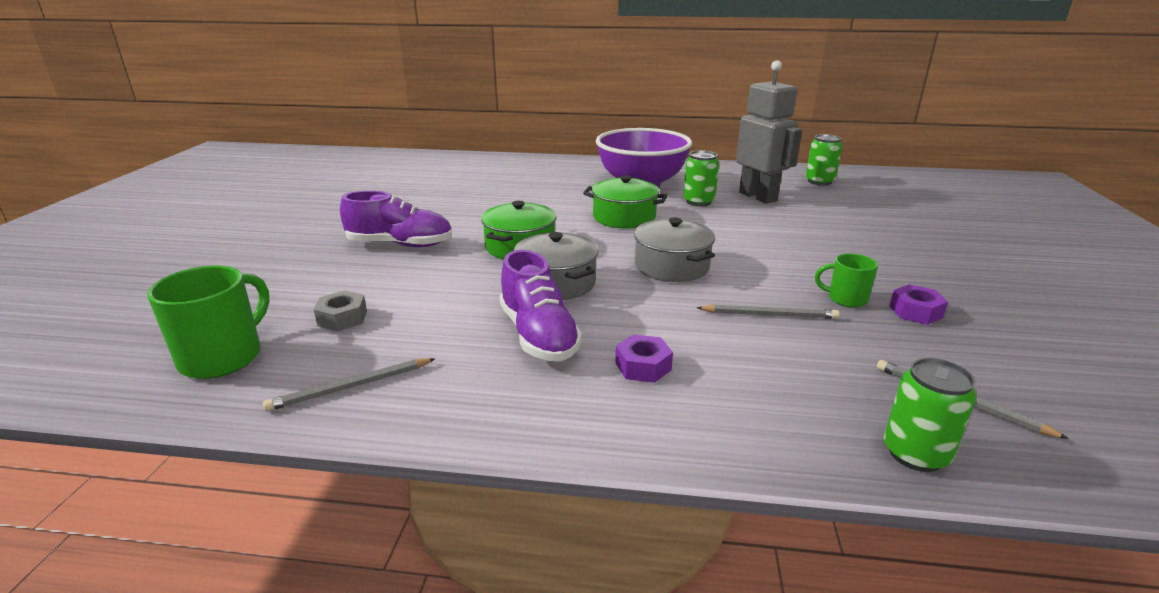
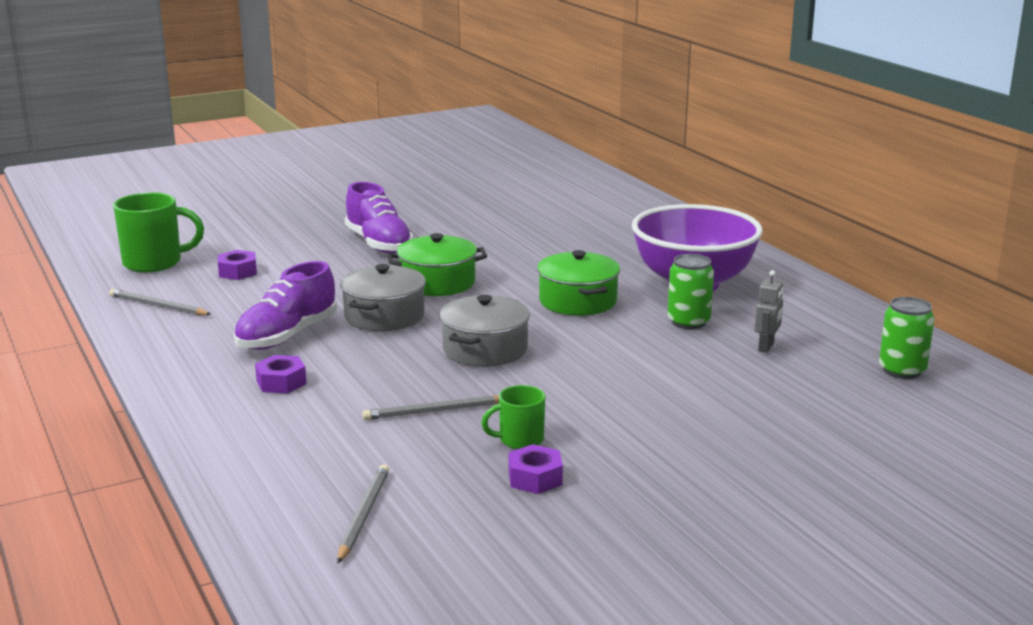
camera: 55 degrees right, 5 degrees down
grey nut [314,290,367,332] -> purple nut [218,250,257,280]
grey pencil [697,304,840,319] -> grey pencil turned 105 degrees clockwise [362,395,499,420]
grey robot [736,60,802,204] -> grey robot [754,270,783,353], size x0.44
green mug [815,253,878,308] -> green mug turned 90 degrees counterclockwise [481,385,545,449]
green can [884,358,976,472] -> none

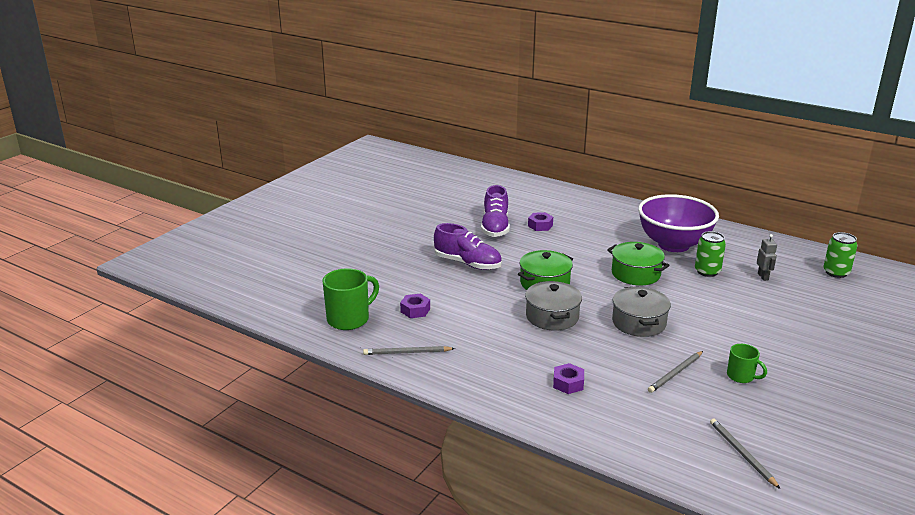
camera: 30 degrees left, 5 degrees up
purple shoe [234,261,337,350] -> purple shoe moved to [481,185,510,237]
green mug [481,385,545,449] -> green mug turned 90 degrees counterclockwise [727,344,767,383]
purple nut [509,444,563,494] -> purple nut moved to [528,212,553,231]

